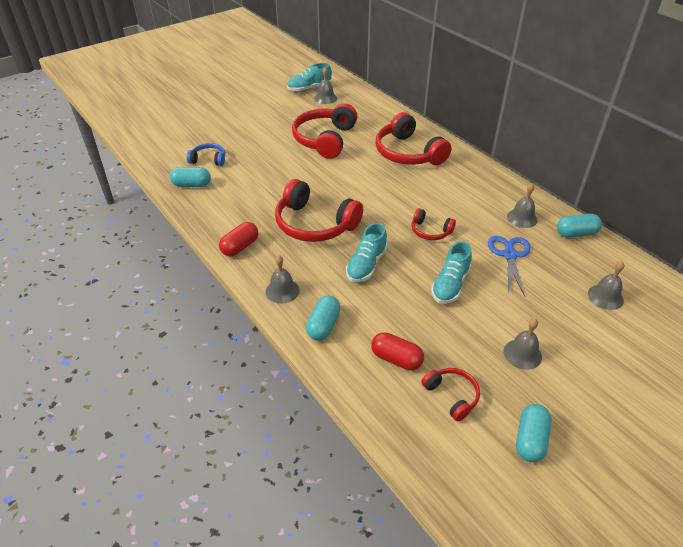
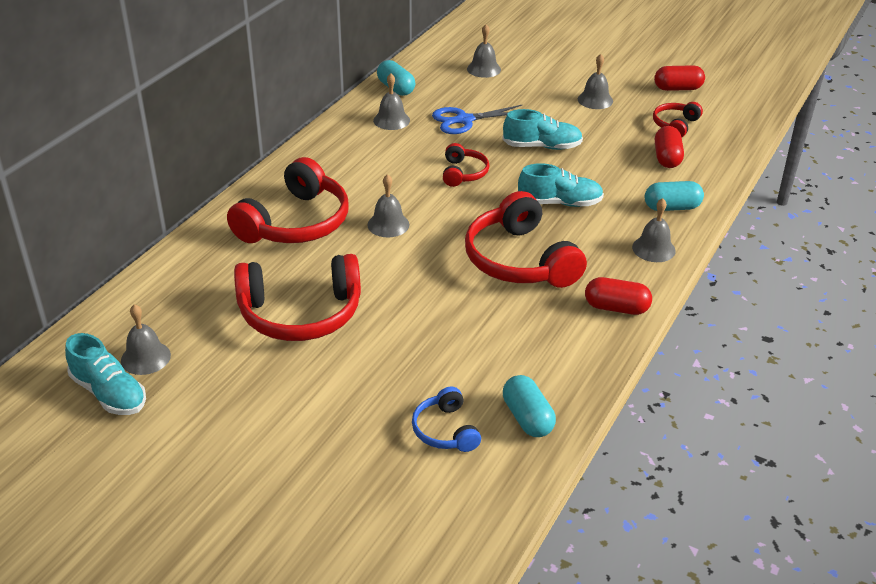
camera: 115 degrees left, 5 degrees down
red headphones [275,179,363,242] -> red headphones turned 150 degrees clockwise [465,191,587,288]
turquoise capsule [516,404,552,462] -> red capsule [654,65,705,91]
none -> grey bell [367,174,409,237]

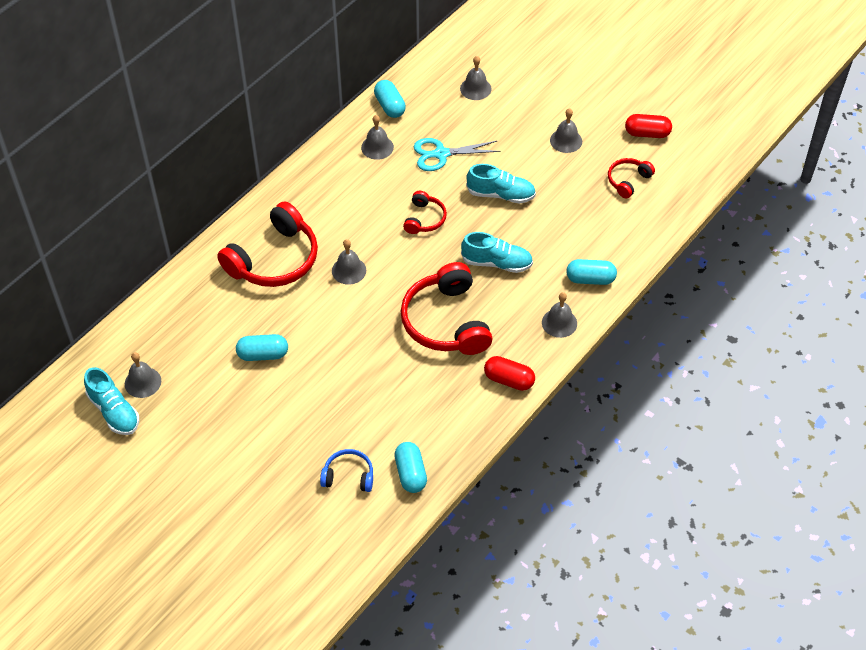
camera: 10 degrees right, 15 degrees up
red headphones [234,254,361,341] -> turquoise capsule [236,334,288,361]
blue headphones [412,386,481,452] -> blue headphones turned 105 degrees clockwise [320,449,373,492]
blue scissors [432,105,522,134] -> turquoise scissors [414,138,500,171]
red capsule [655,126,684,168] -> none

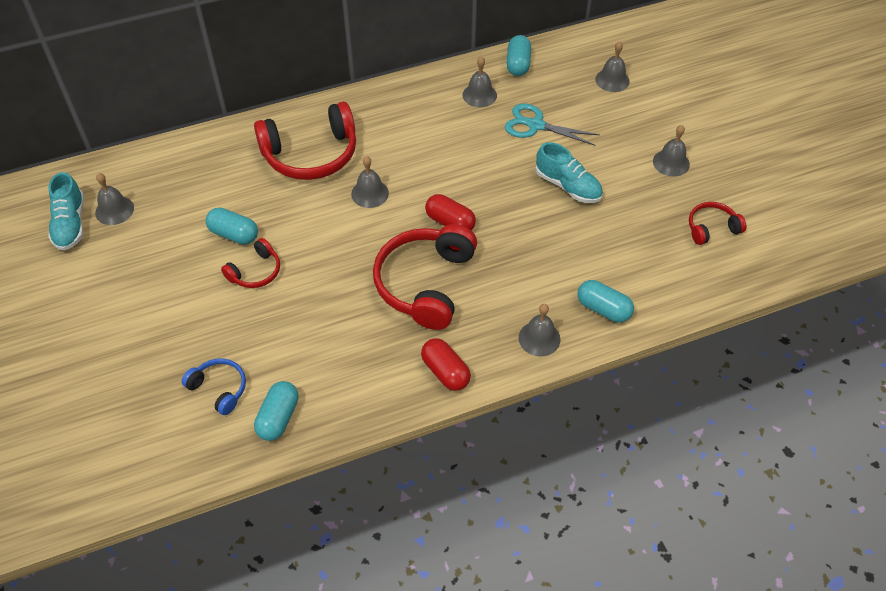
camera: 30 degrees right, 0 degrees up
red headphones [403,191,447,234] -> red headphones moved to [221,238,280,288]
turquoise shoe [461,232,533,273] -> none
red capsule [625,114,672,138] -> red capsule moved to [425,194,476,230]

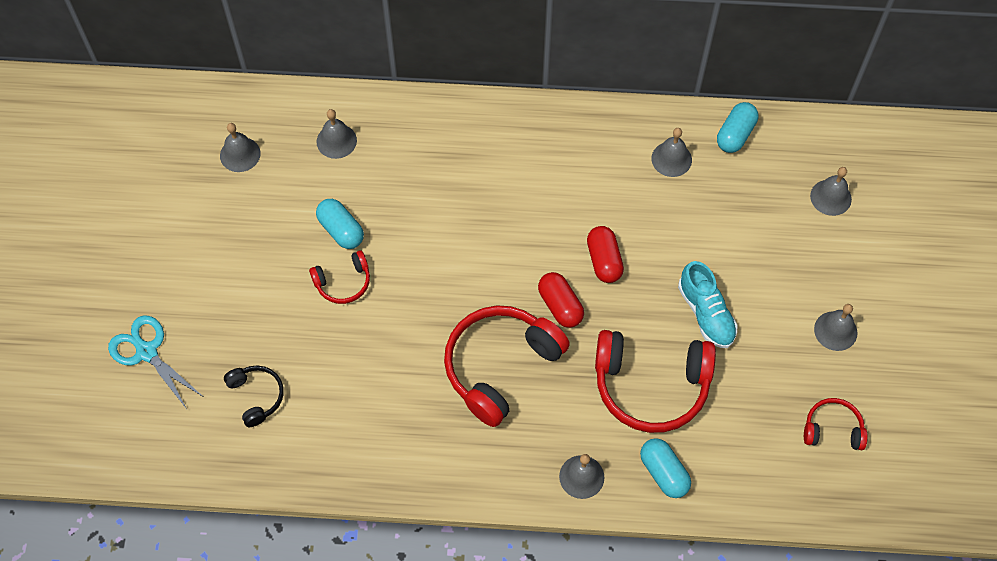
camera: 25 degrees right, 10 degrees up
turquoise shoe [48,172,84,251] -> none
blue headphones [182,359,246,415] -> black headphones [224,365,284,427]
red headphones [254,102,356,180] -> red headphones moved to [595,330,716,433]
turquoise capsule [254,381,299,441] -> none
grey bell [351,156,389,208] -> grey bell moved to [316,109,357,159]
red capsule [421,338,471,391] -> red capsule moved to [587,226,624,283]
turquoise scissors [505,104,600,146] -> turquoise scissors moved to [108,315,202,408]

